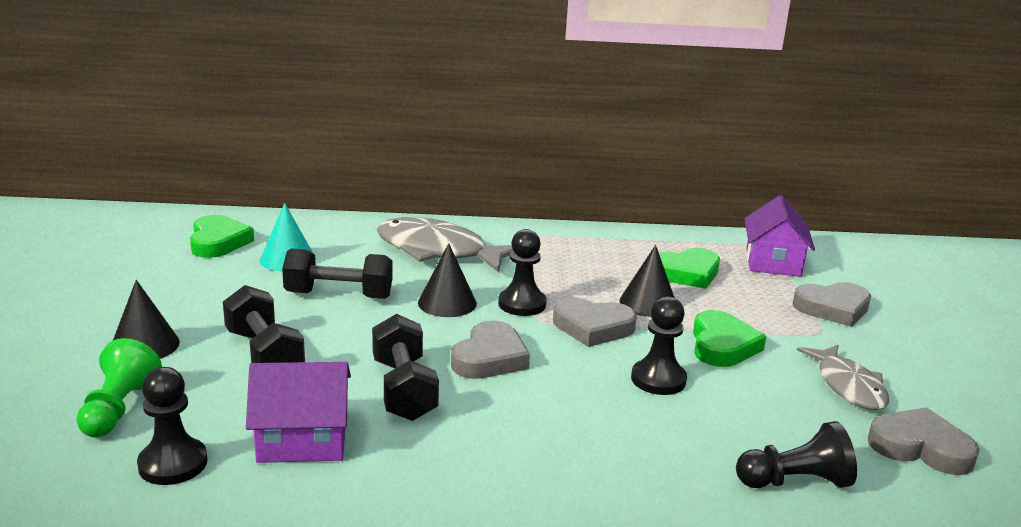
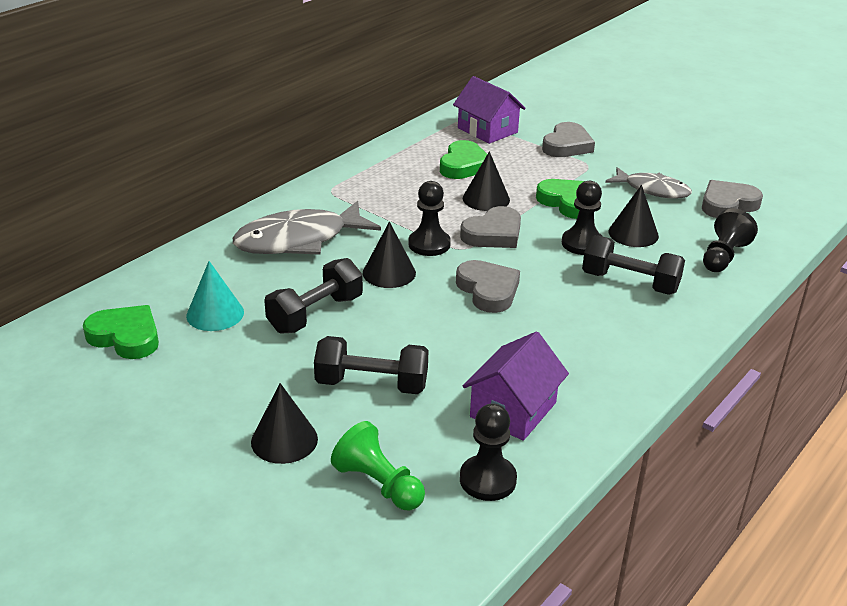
camera: 50 degrees left, 10 degrees up
black dumbbell [372,314,439,421] -> black dumbbell moved to [582,235,685,295]
none -> black cone [608,185,659,247]

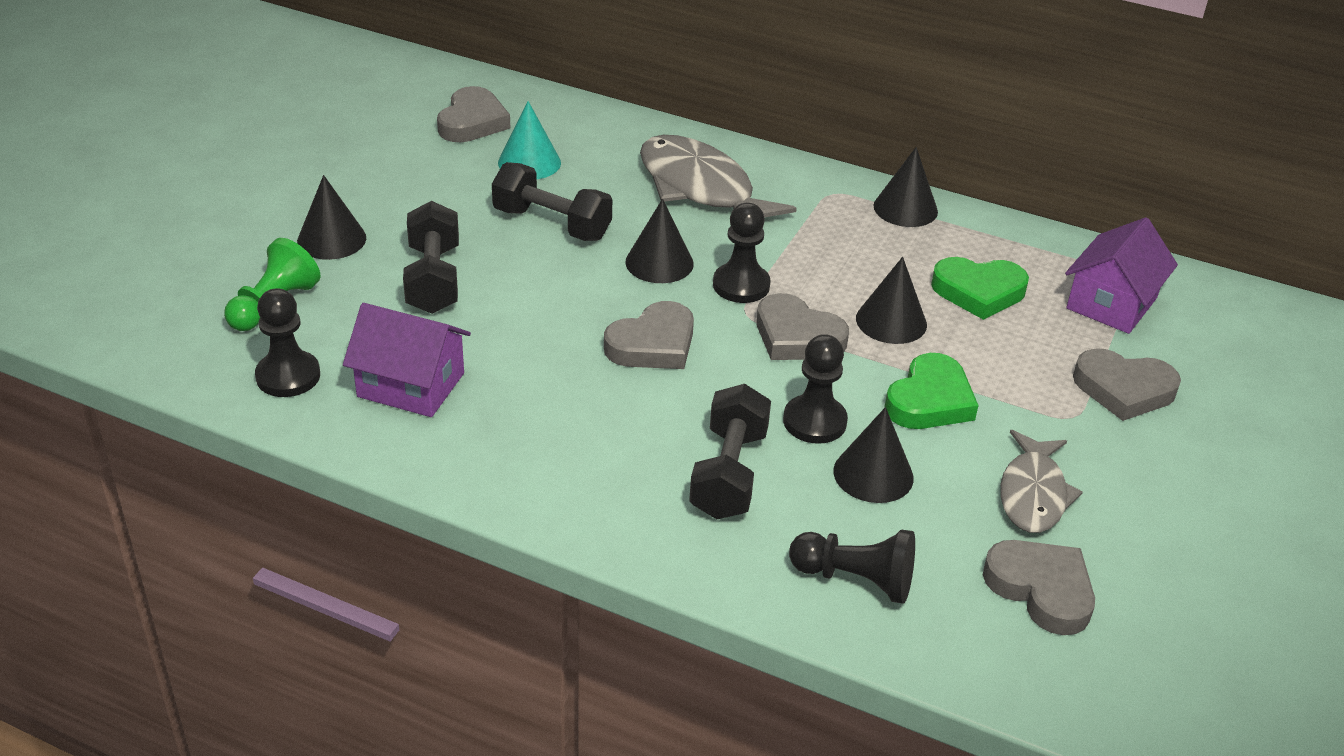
camera: 75 degrees right, 5 degrees up
green heart [83,305,159,359] -> grey heart [437,86,510,142]
none -> black cone [873,147,938,227]

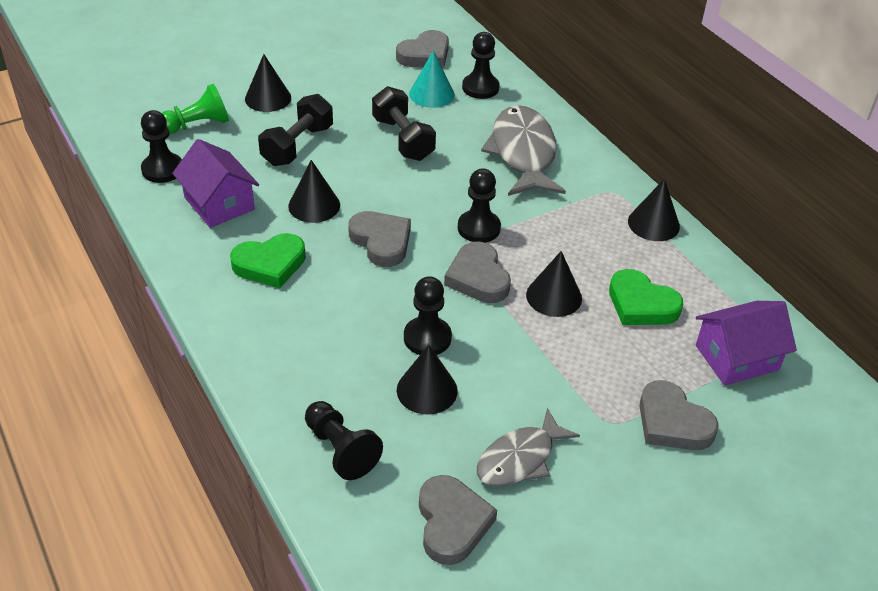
camera: 35 degrees right, 5 degrees up
grey heart [604,301,694,369] -> grey heart turned 120 degrees counterclockwise [348,211,411,267]
black cone [626,199,694,283] -> black cone moved to [288,160,340,223]
black dumbbell [689,384,771,519] -> none
green heart [884,353,979,429] -> green heart moved to [230,233,306,288]
none -> black pawn [462,32,500,99]

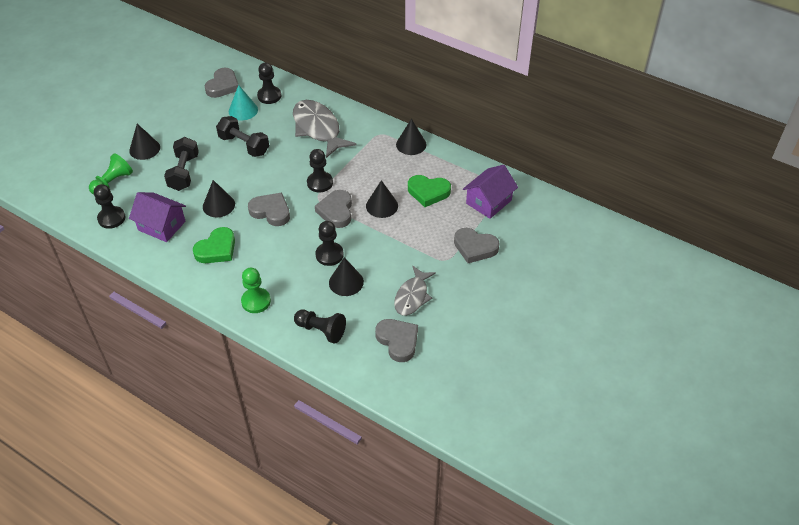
camera: 25 degrees left, 5 degrees up
grey heart [444,241,511,303] -> grey heart turned 45 degrees clockwise [315,190,352,228]
none -> green pawn [241,268,271,313]

